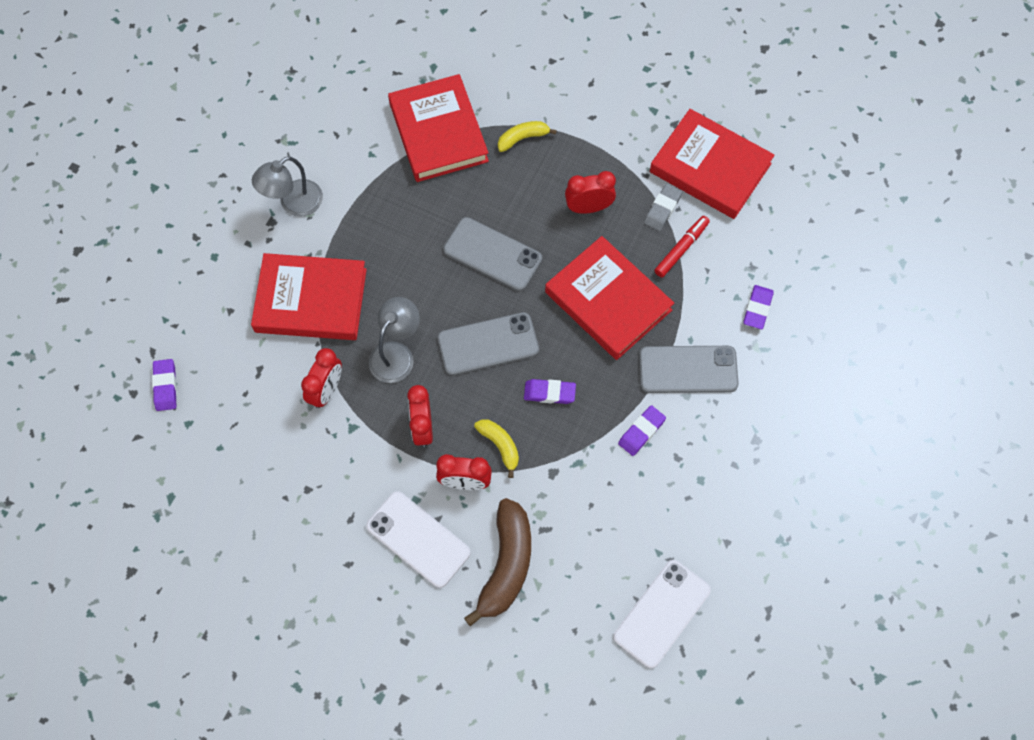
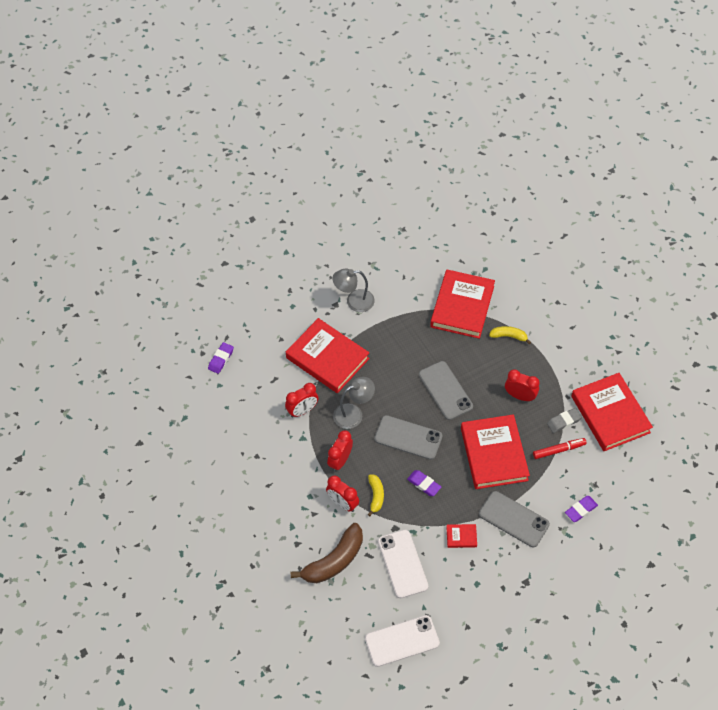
camera: 35 degrees right, 10 degrees down
white phone [366,491,471,588] -> white phone moved to [378,530,428,598]
purple eraser [618,405,666,456] -> red book [447,524,477,548]

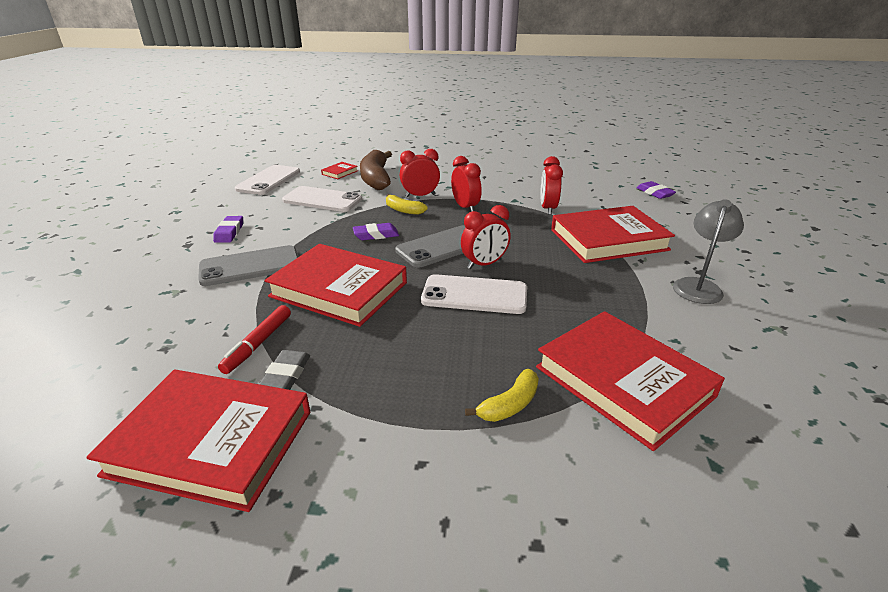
camera: 125 degrees right, 25 degrees down
grey lamp [333,377,375,429] -> none
grey phone [419,361,473,420] -> white phone [421,274,527,314]
red book [447,524,477,548] -> red book moved to [321,162,358,179]
red clock [505,369,539,402] -> red clock moved to [461,205,511,269]
purple eraser [565,496,598,522] -> purple eraser moved to [213,216,243,243]

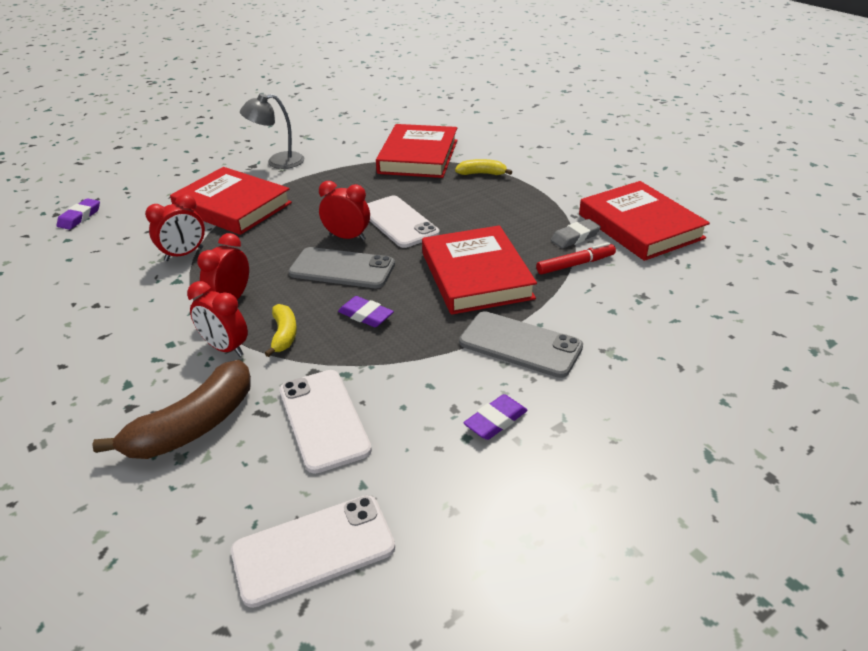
camera: 130 degrees left, 5 degrees up
red book [321,162,358,179] -> none

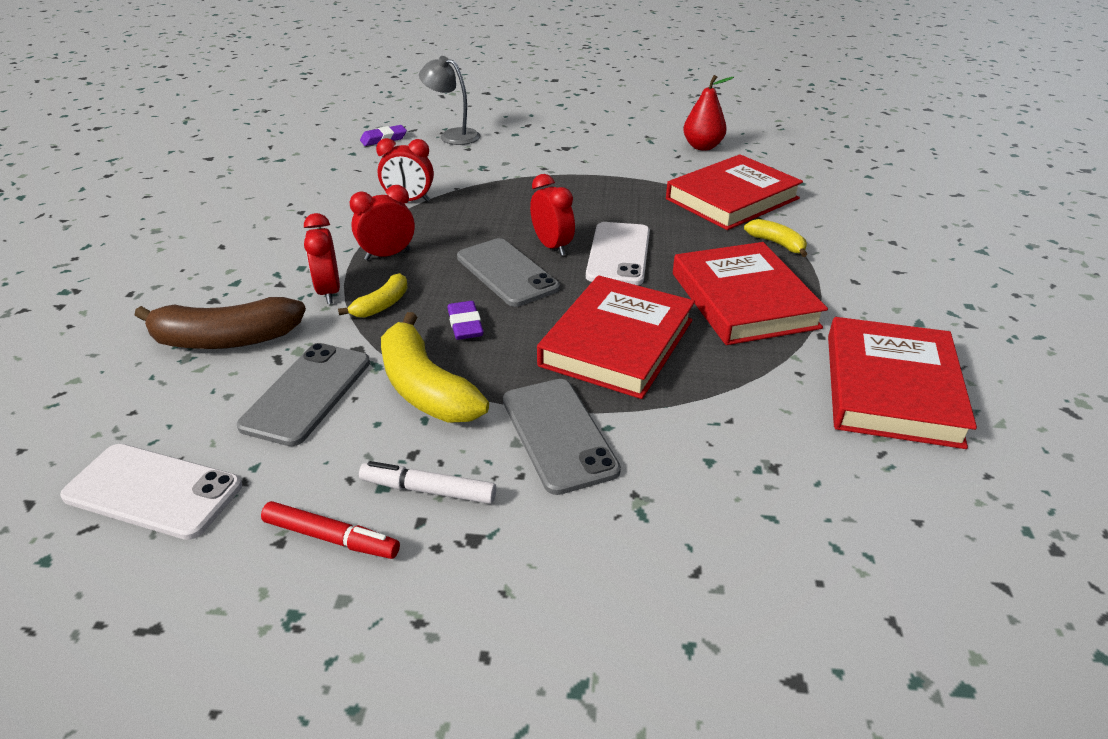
camera: 40 degrees right, 0 degrees up
red book [170,167,292,235] -> red book moved to [673,242,828,345]
grey lamp [240,93,304,169] -> grey lamp moved to [419,56,480,145]
white phone [279,370,372,474] -> grey phone [237,343,370,446]
purple eraser [463,394,528,440] -> white marker [359,461,496,504]
red marker [536,242,616,274] -> red marker moved to [261,501,400,559]
grey eraser [551,219,601,249] -> none
none -> yellow banana [381,312,489,423]
none -> red pear [683,75,734,151]

